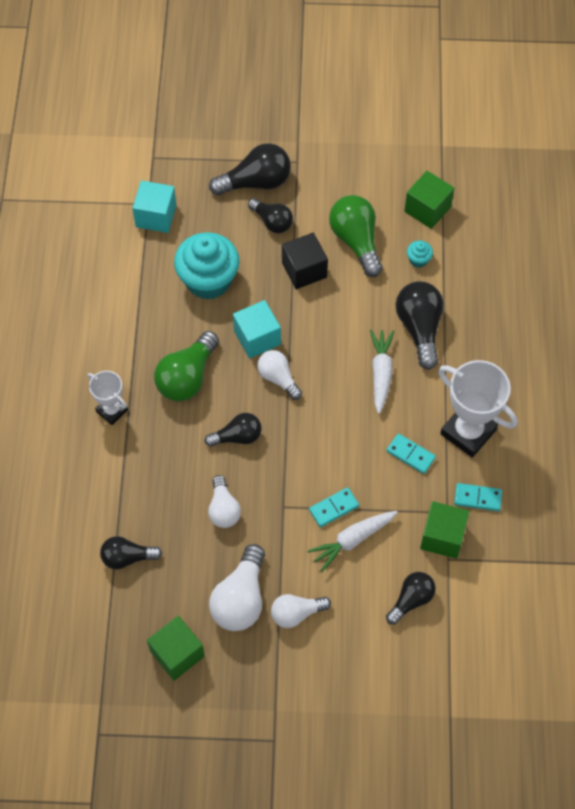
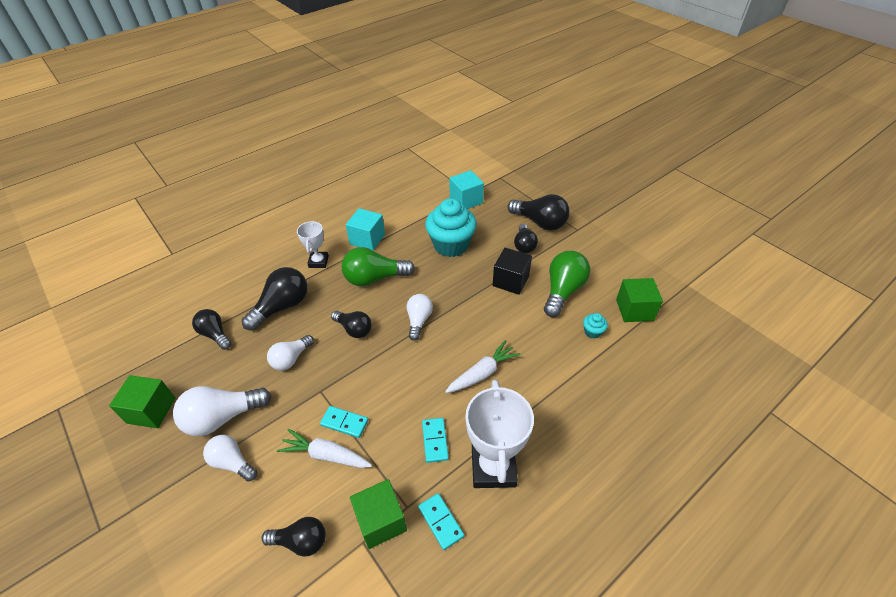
camera: 50 degrees right, 15 degrees down
turquoise cube [233,300,281,358] -> turquoise cube moved to [346,208,385,251]
black light bulb [396,281,444,370] -> black light bulb moved to [242,267,308,331]

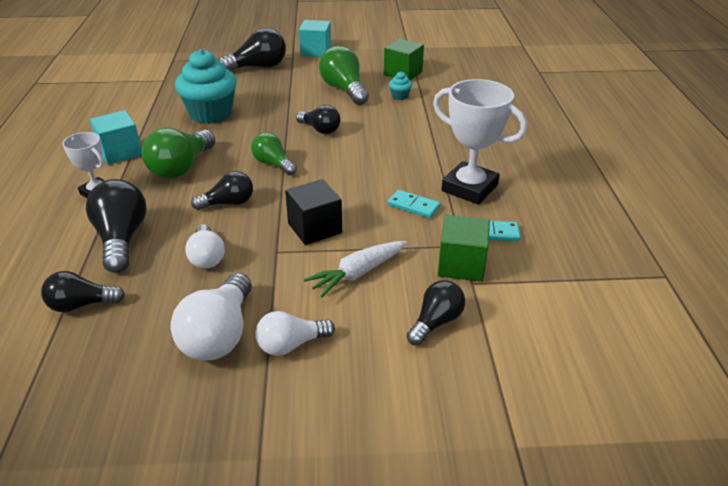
camera: 55 degrees left, 10 degrees down
green cube [109,375,176,428] -> none
turquoise domino [320,406,368,438] -> none
white light bulb [407,294,433,341] -> green light bulb [251,132,297,175]
white carrot [445,340,521,393] -> none
turquoise cube [449,170,484,209] -> turquoise cube moved to [299,20,331,57]
black cube [492,248,532,295] -> black cube moved to [285,179,342,245]
black light bulb [514,224,538,253] -> black light bulb moved to [296,105,340,134]

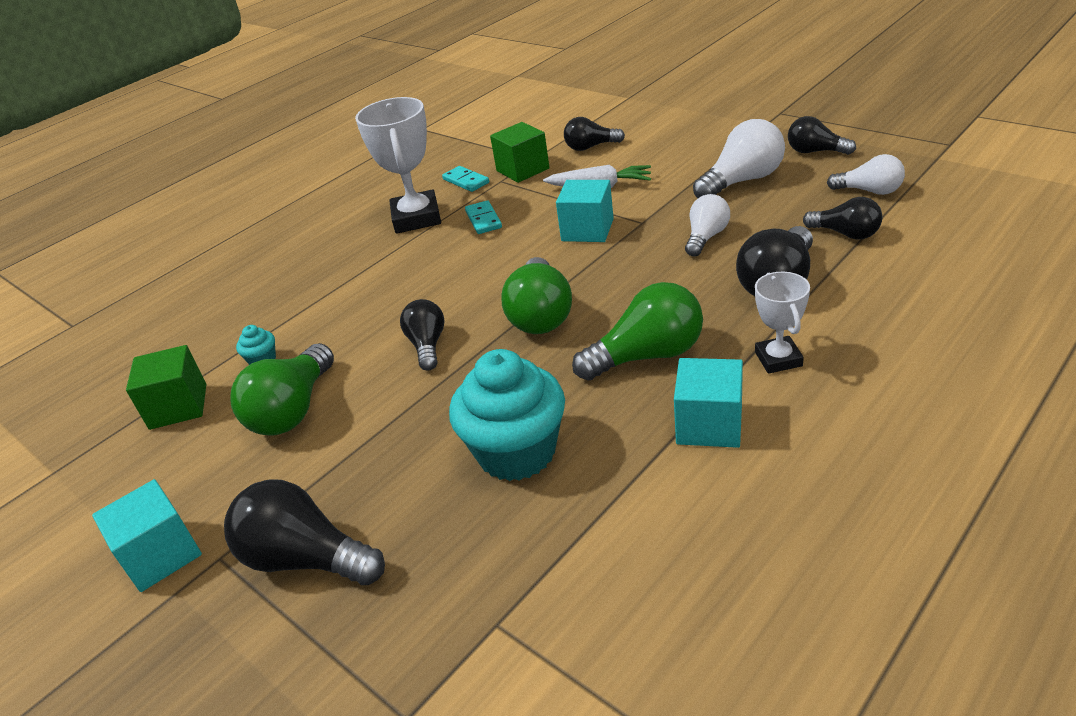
camera: 130 degrees left, 0 degrees up
black light bulb [191,171,253,210] -> black light bulb moved to [788,116,856,155]
green light bulb [251,132,297,175] -> green light bulb [501,257,572,334], size x1.57
white light bulb [255,311,335,356] -> white light bulb moved to [827,154,905,195]
black cube [285,179,342,245] -> turquoise cube [556,180,614,242]

